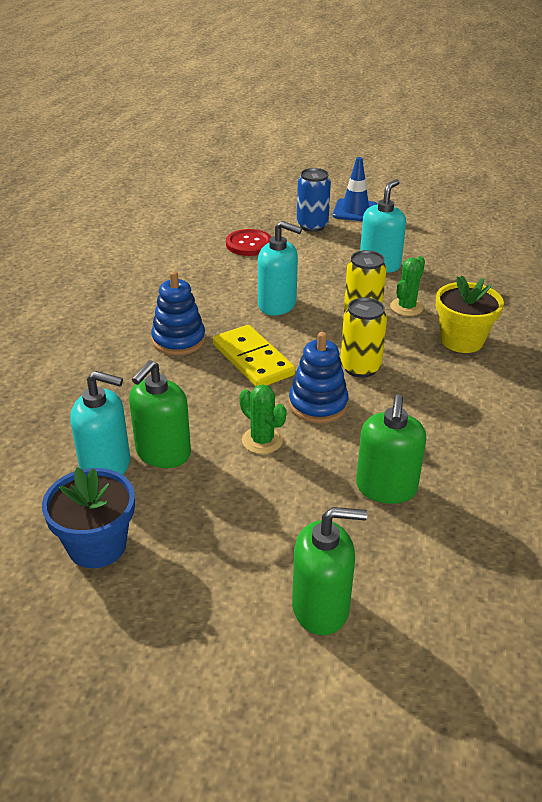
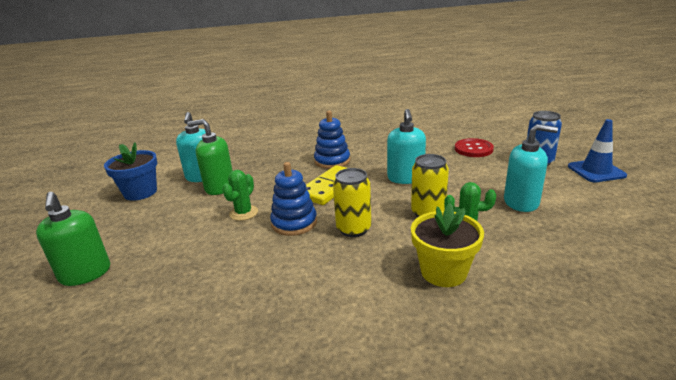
camera: 70 degrees right, 10 degrees down
green soap dispenser [356,395,426,504] -> none

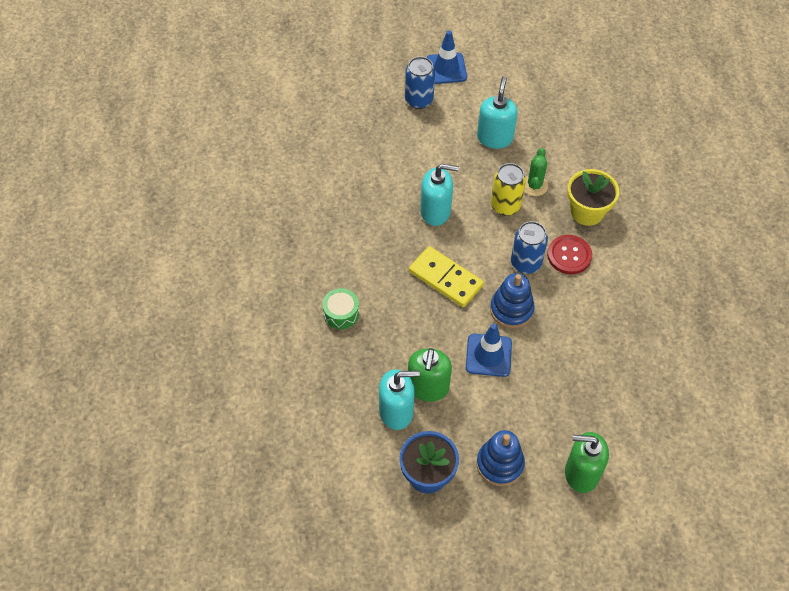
camera: 90 degrees left, 30 degrees up
green soap dispenser [36,192,110,286] -> green soap dispenser turned 150 degrees counterclockwise [565,432,609,493]
green cactus [222,170,258,221] -> blue traffic cone [466,324,512,377]
blue stacking toy [314,111,350,169] -> blue stacking toy moved to [476,430,525,486]
yellow can [333,168,371,237] -> blue can [511,221,548,274]
red button [455,138,494,157] -> red button moved to [547,235,592,274]
none -> green drum [322,288,359,329]

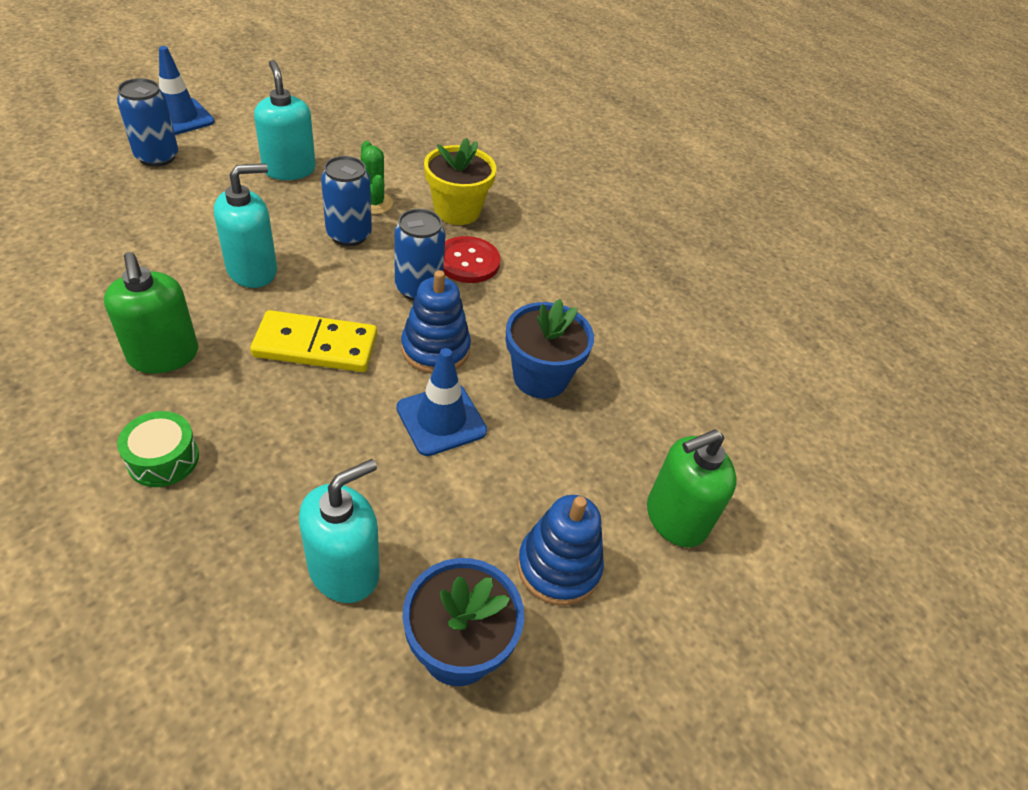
camera: 40 degrees left, 10 degrees down
green soap dispenser [408,348,452,402] -> green soap dispenser moved to [104,252,198,374]
yellow can [491,163,526,216] -> blue can [321,156,372,246]
none -> blue flower pot [506,299,594,399]

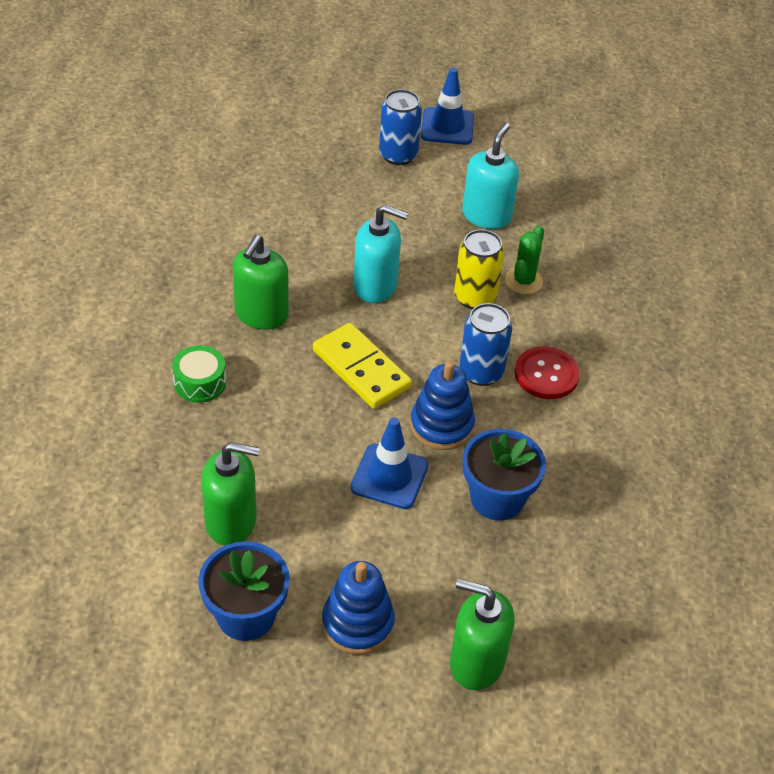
camera: 50 degrees right, 0 degrees up
turquoise soap dispenser [299,459,380,603] -> green soap dispenser [201,442,260,545]
blue can [321,156,372,246] -> yellow can [454,229,504,309]
yellow flower pot [424,138,497,225] -> none

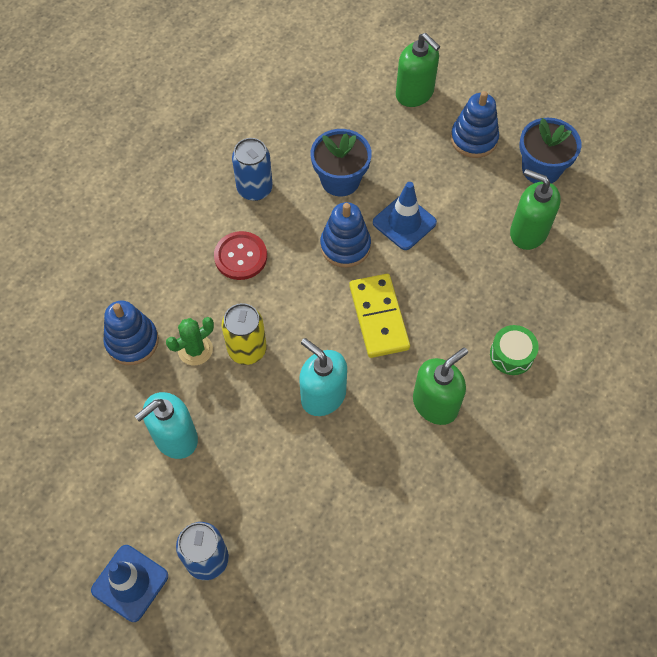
camera: 150 degrees left, 15 degrees up
blue can [459,303,512,386] -> blue can moved to [232,138,273,201]
none -> blue stacking toy [103,301,159,365]

